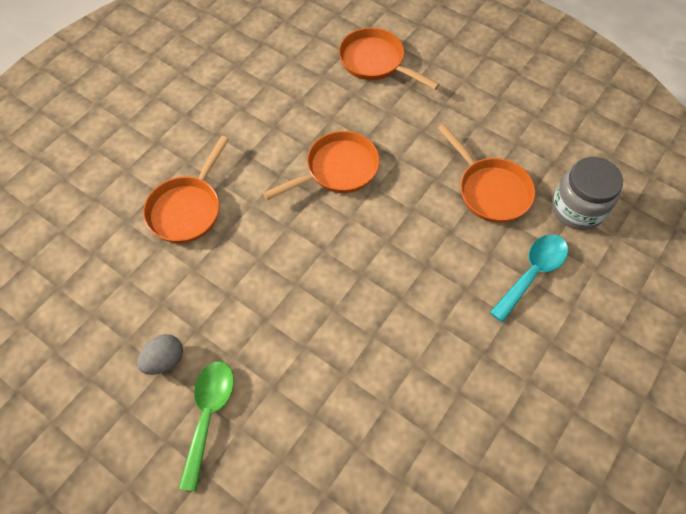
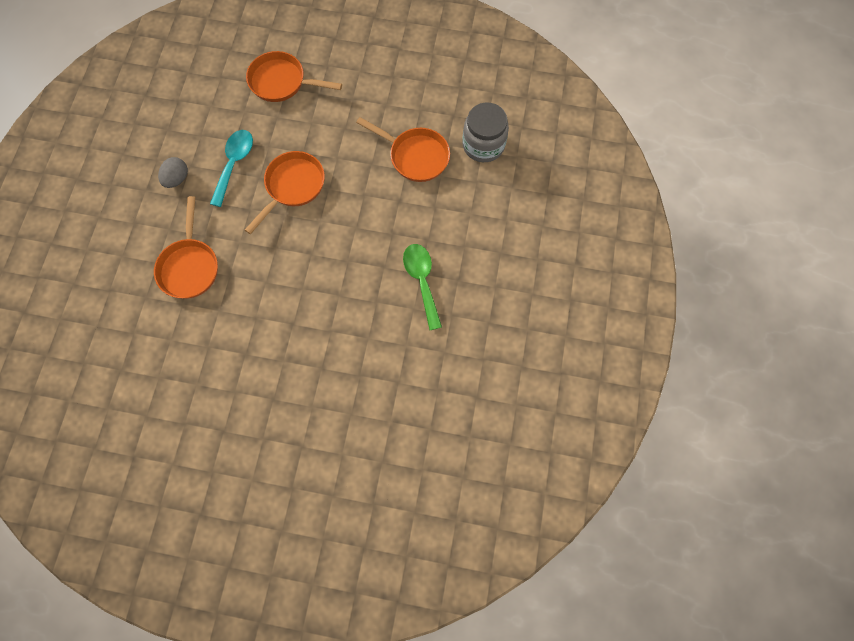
camera: 25 degrees left, 10 degrees up
grey egg [137,334,183,375] -> grey egg moved to [158,157,188,188]
green spoon [179,361,234,492] -> green spoon moved to [403,244,442,330]
turquoise spoon [490,234,568,322] -> turquoise spoon moved to [210,130,253,207]

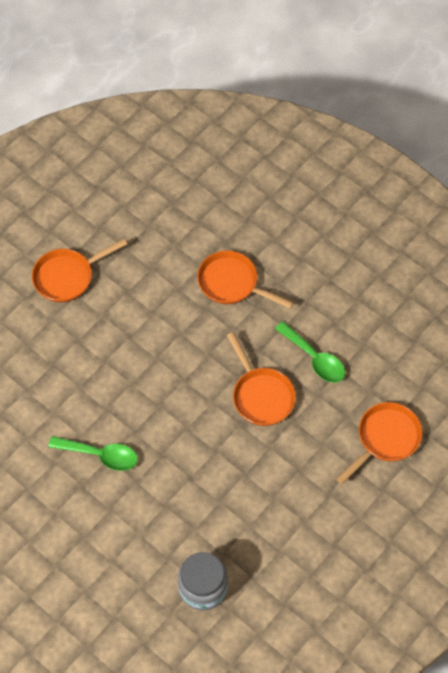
camera: 120 degrees right, 10 degrees down
grey egg [158,157,188,188] -> none
turquoise spoon [210,130,253,207] -> green spoon [275,321,345,383]
orange pan [356,117,450,182] -> orange pan moved to [32,239,127,302]

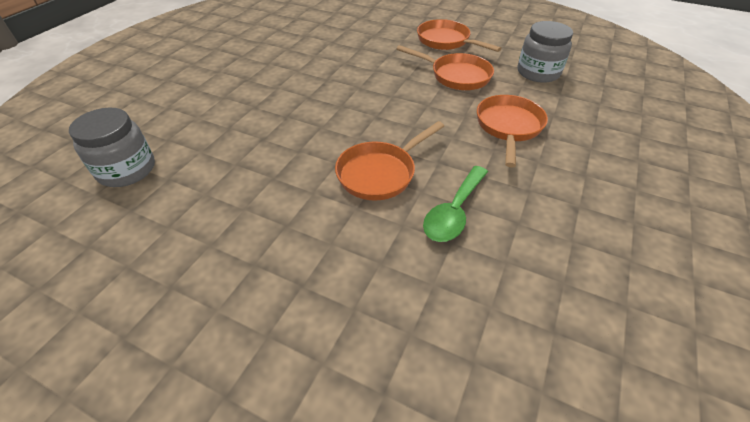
camera: 75 degrees right, 15 degrees down
green spoon [48,436,138,471] -> none
orange pan [336,402,422,484] -> orange pan moved to [397,45,494,90]
none -> grey jar [518,21,573,83]

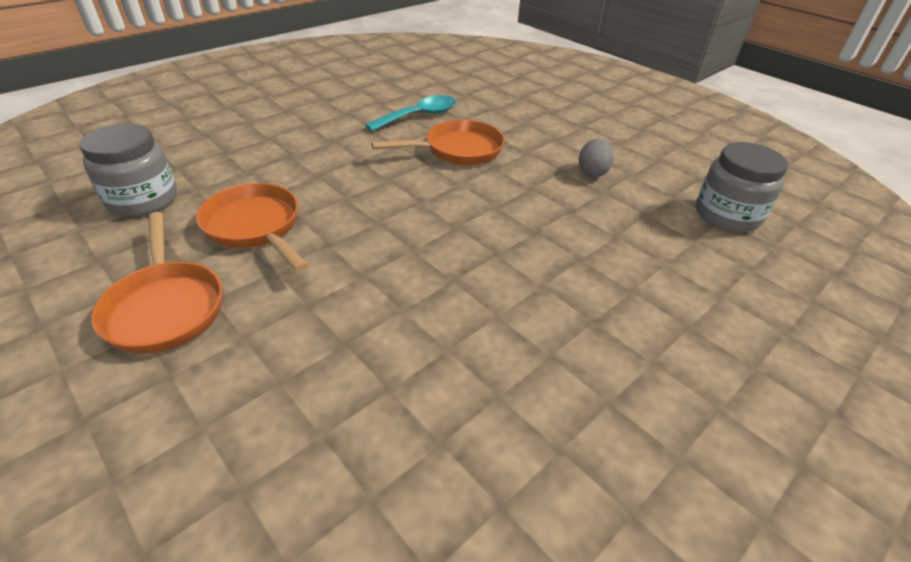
camera: 160 degrees left, 5 degrees down
green spoon [423,166,488,242] -> turquoise spoon [365,95,456,131]
orange pan [477,95,548,168] -> none
none -> grey egg [579,139,614,177]

